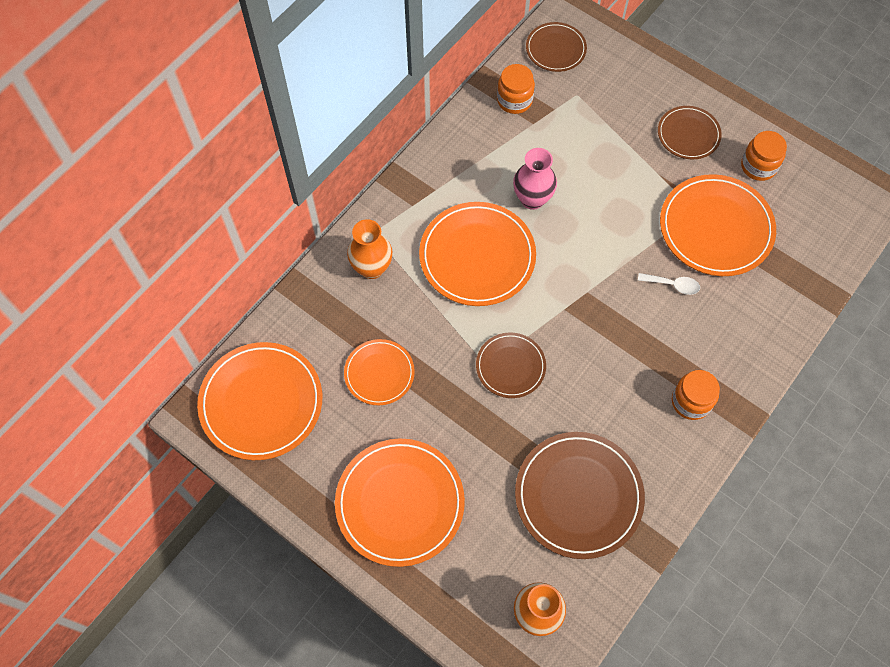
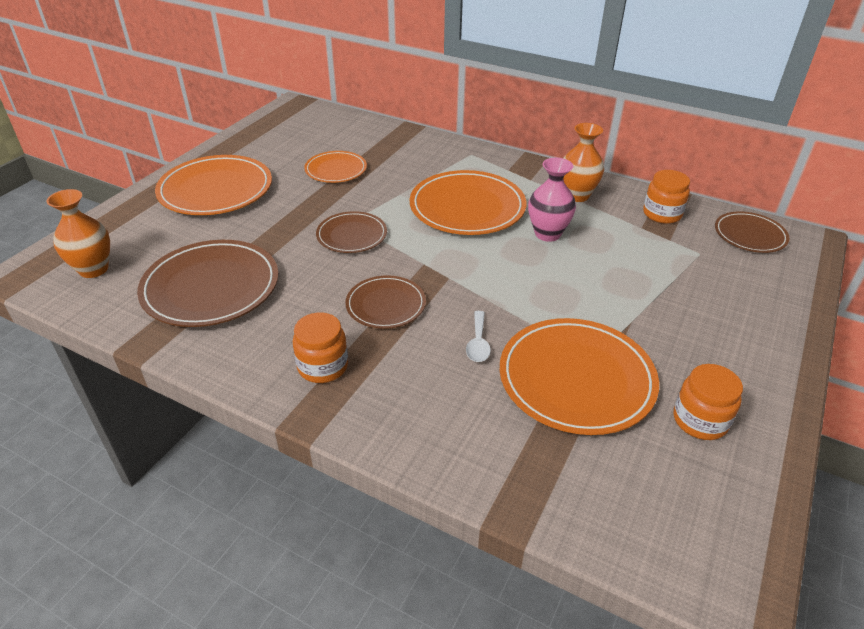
camera: 80 degrees right, 25 degrees down
orange plate [197,342,322,460] -> none
orange vase [347,219,392,279] -> orange vase moved to [563,123,604,202]
brown plate [658,106,722,159] -> brown plate moved to [345,275,426,329]

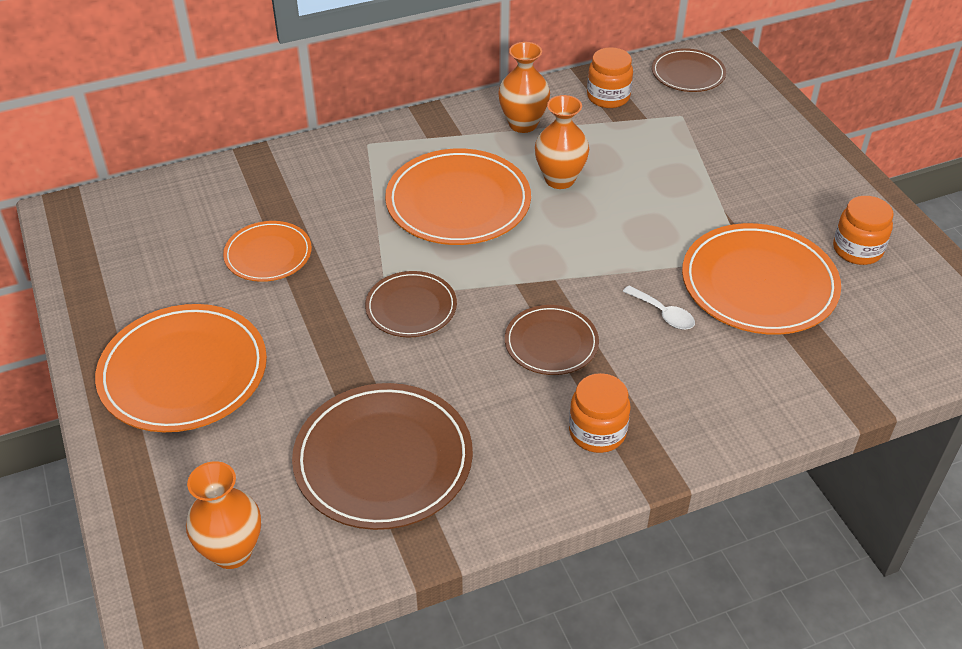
camera: 50 degrees left, 5 degrees up
pink vase [528,158,576,242] -> orange vase [535,95,589,189]

